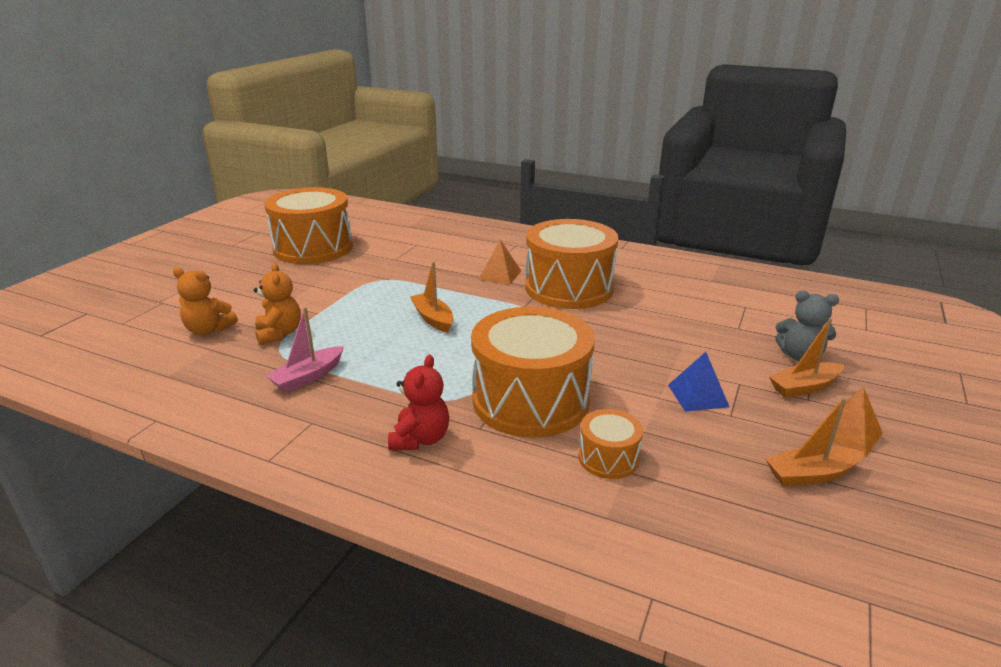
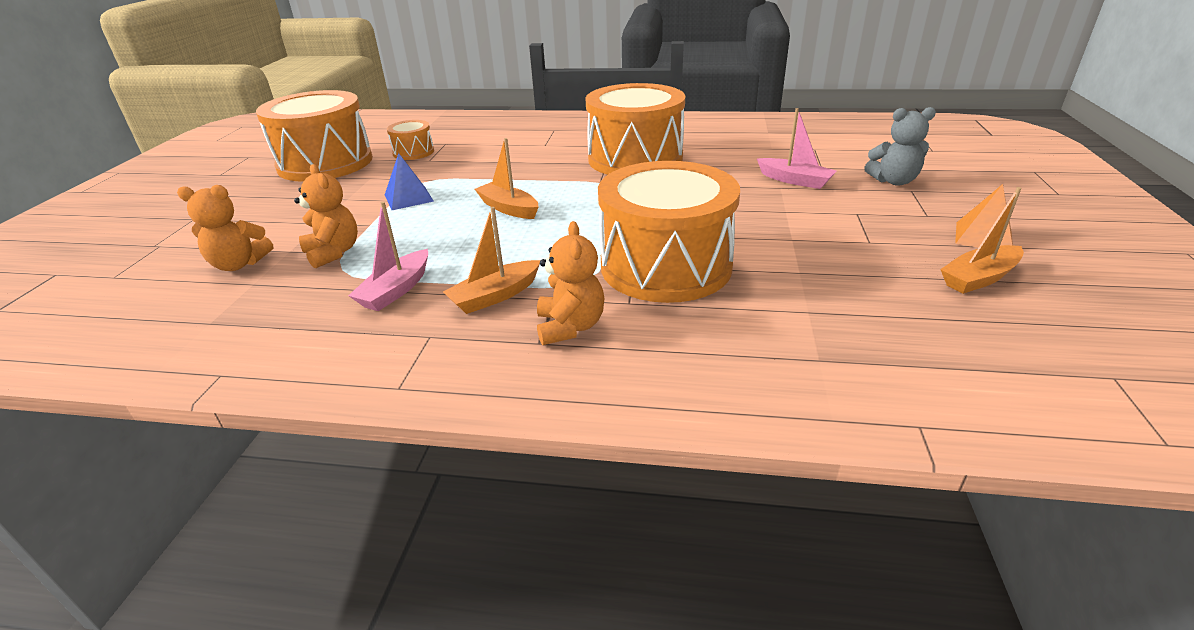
camera: 15 degrees left, 5 degrees up
red teddy bear [388,355,449,450] -> orange teddy bear [537,221,604,345]
orange pyramid [479,240,521,284] -> none
orange drum [578,409,643,479] -> orange drum moved to [387,120,434,160]
blue pyramid [668,352,729,411] -> blue pyramid moved to [385,153,434,210]
orange boat [769,318,844,398] -> orange boat moved to [443,207,541,314]
none -> pink boat [757,108,837,189]

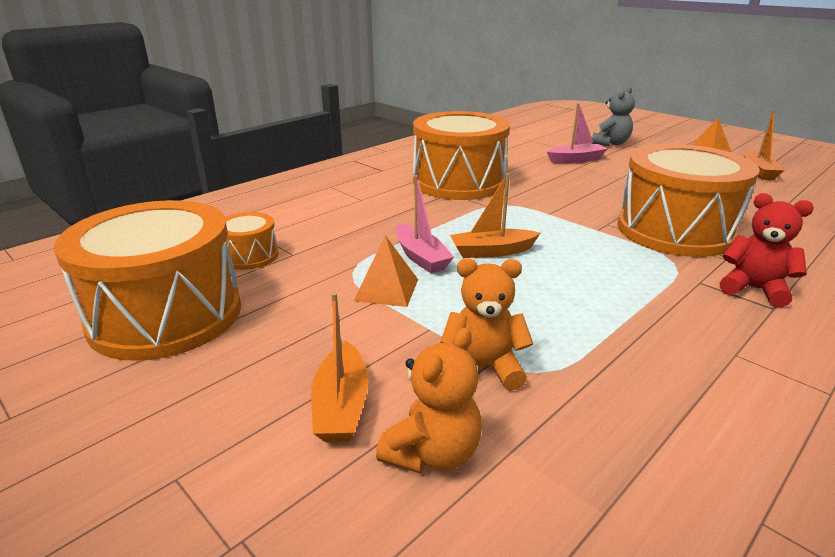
camera: 55 degrees left, 5 degrees down
pink boat [348,202,428,311] -> pink boat moved to [395,175,454,273]
blue pyramid [385,153,434,210] -> orange pyramid [354,235,418,307]
orange boat [443,207,541,314] -> orange boat moved to [311,292,369,442]
orange teddy bear [537,221,604,345] -> red teddy bear [720,193,814,307]

